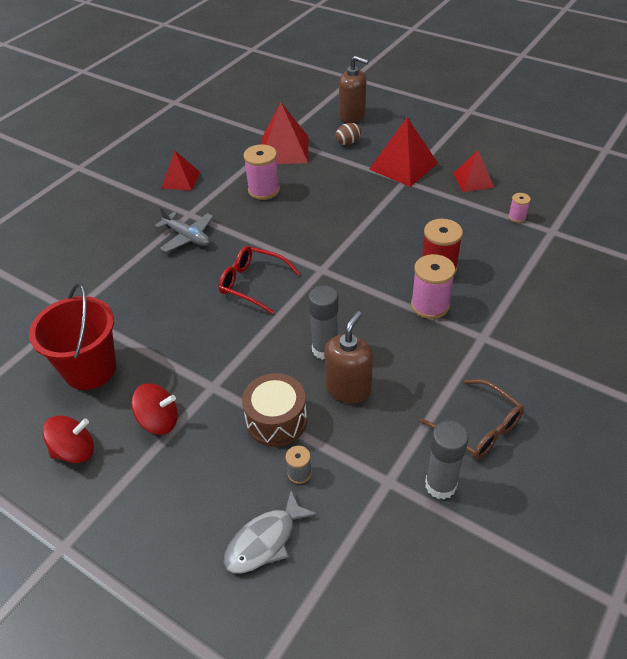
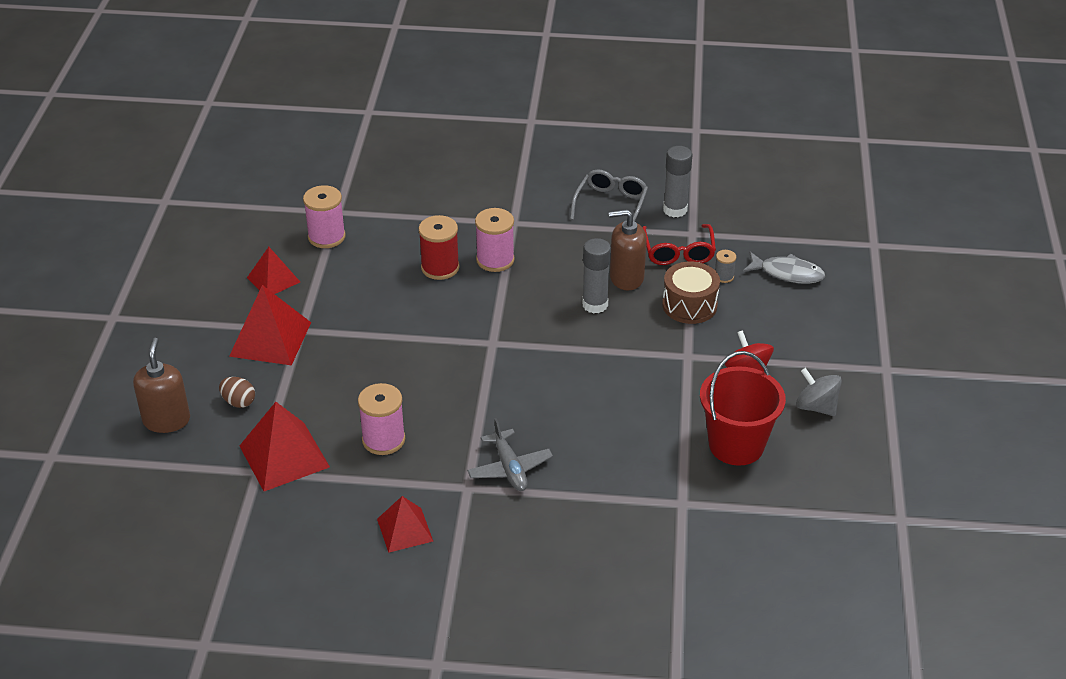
camera: 120 degrees left, 5 degrees down
red spinning top [43,416,94,463] -> grey spinning top [796,368,842,416]
grey plane [155,206,213,252] -> grey plane turned 150 degrees clockwise [467,418,553,491]
red glasses [219,246,300,314] -> red glasses moved to [642,224,716,265]
brown glasses [419,379,524,460] -> grey glasses [570,169,648,221]
pink spool [508,193,531,223] -> pink spool [303,185,346,248], size x1.93

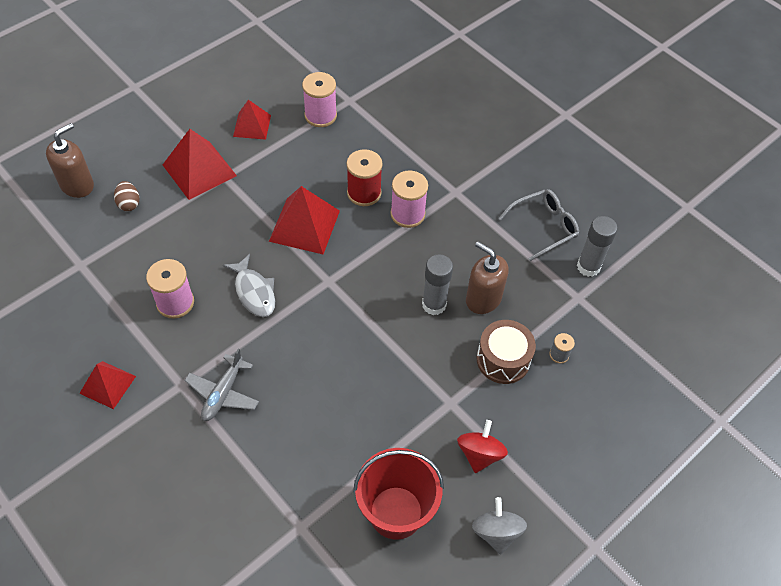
camera: 40 degrees right, 15 degrees up
red pyramid [240,402,330,491] -> red pyramid moved to [269,186,340,254]
red glasses [642,224,716,265] -> none
grey fish [743,252,825,284] -> grey fish moved to [223,254,275,317]

